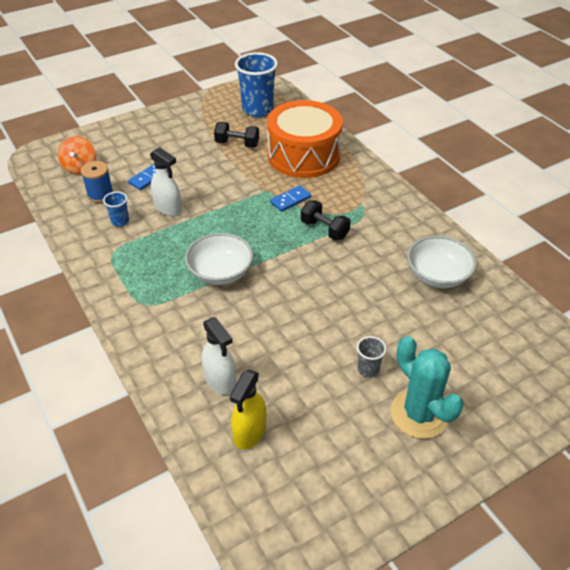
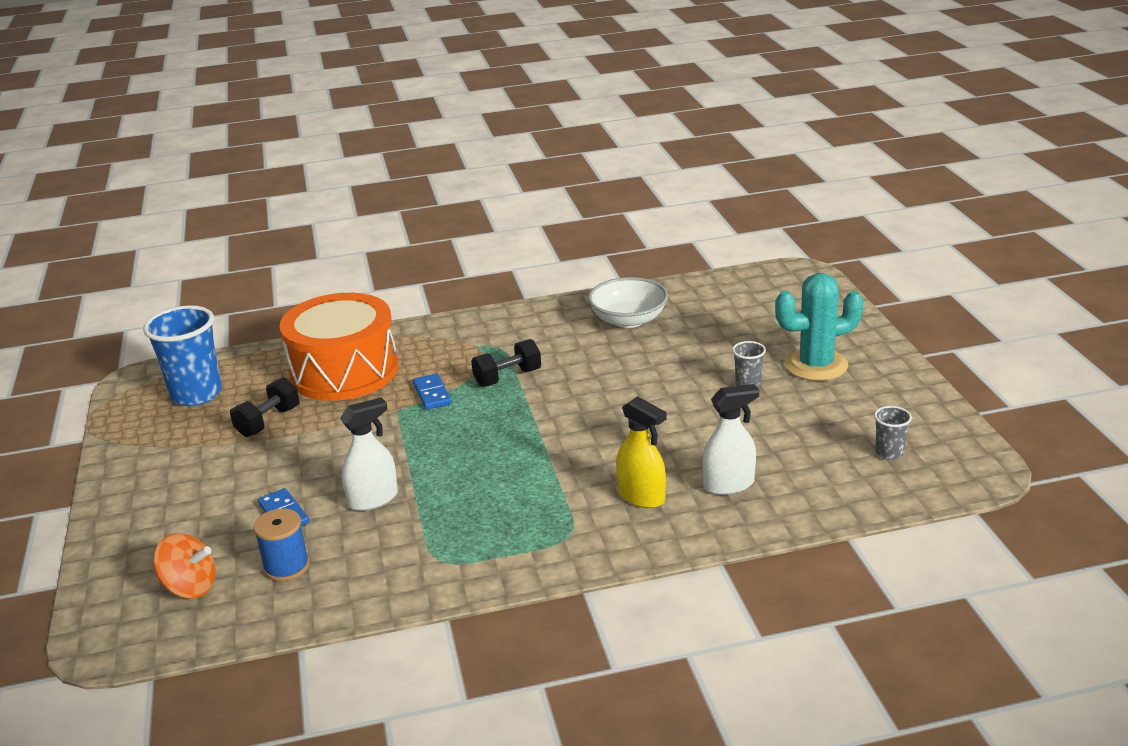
camera: 70 degrees left, 15 degrees down
blue cup [103,191,129,226] -> none
white bowl [185,233,253,285] -> none
yellow spray bottle [230,370,266,450] -> yellow spray bottle moved to [616,396,667,508]
none -> grey cup [874,406,912,460]

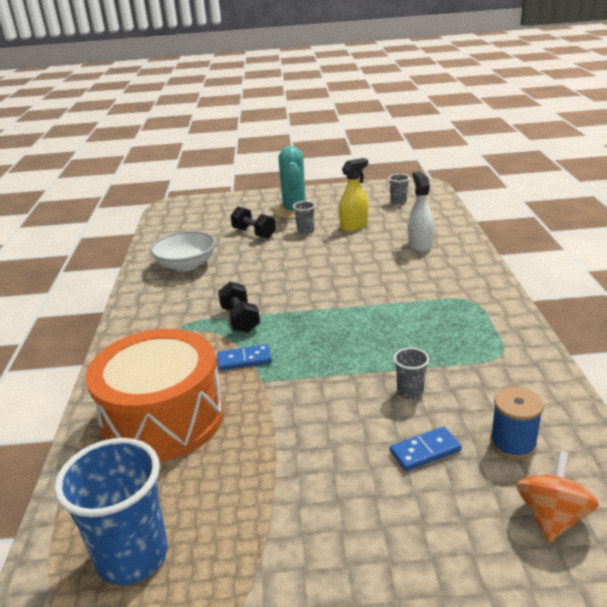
camera: 80 degrees left, 0 degrees up
black dumbbell [230,377,300,437] -> black dumbbell moved to [230,206,276,239]
white spray bottle [340,397,398,511] -> grey cup [393,348,429,399]
yellow spray bottle [616,396,667,508] -> yellow spray bottle moved to [339,158,369,231]

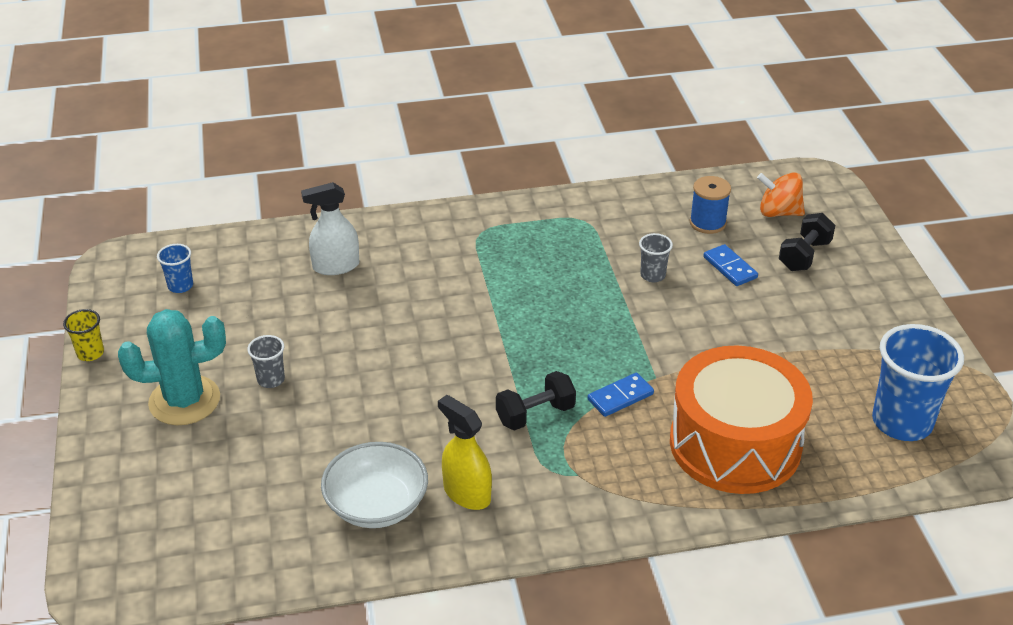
camera: 100 degrees left, 10 degrees up
blue domino [217,344,272,371] -> blue domino turned 75 degrees clockwise [587,373,654,417]
black dumbbell [230,206,276,239] -> black dumbbell moved to [779,213,836,271]
yellow spray bottle [339,158,369,231] -> yellow spray bottle moved to [438,395,492,510]
grey cup [388,174,410,205] -> blue cup [157,244,193,293]
none -> yellow cup [63,309,104,361]

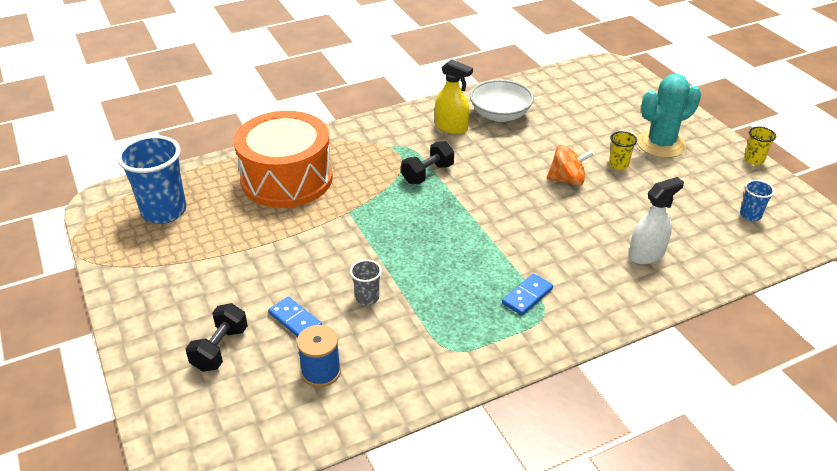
camera: 165 degrees right, 0 degrees up
grey cup [247,335,285,388] -> yellow cup [609,131,637,170]
blue domino [587,373,654,417] -> blue domino moved to [502,274,553,316]
orange spinning top [757,172,805,217] -> orange spinning top moved to [547,145,594,186]

